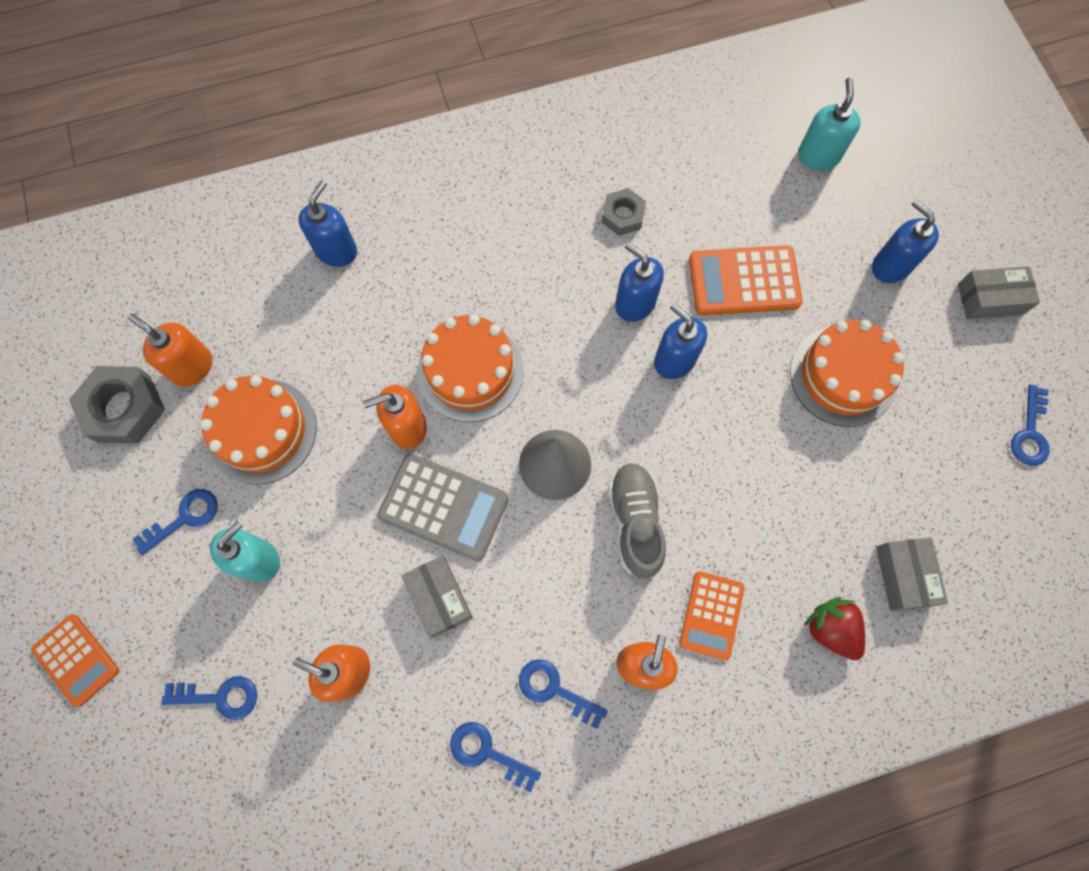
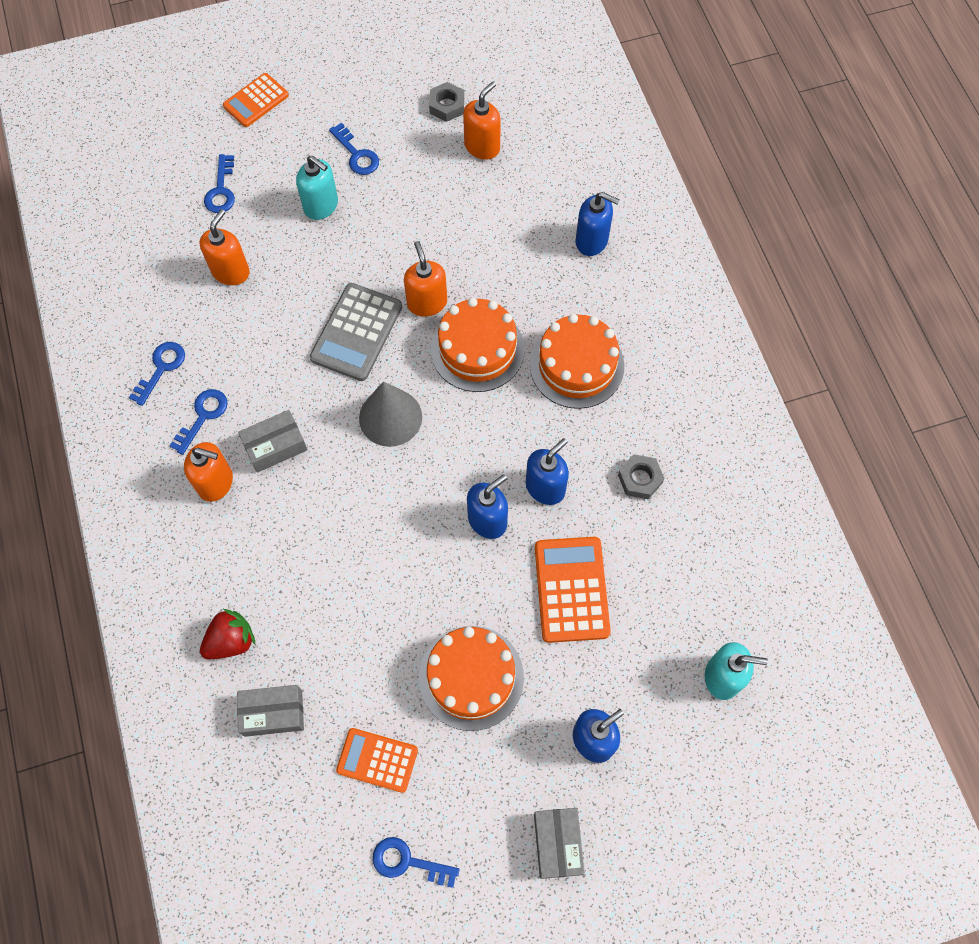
camera: 90 degrees right, 5 degrees down
grey nut [69,366,165,444] -> grey nut [429,82,464,122], size x0.60
orange cake [200,375,317,485] -> orange cake moved to [530,314,624,409]
grey box [402,556,473,638] -> grey box moved to [238,410,308,472]
grey shoe [608,462,666,579] -> none
orange calculator [679,571,744,660] -> orange calculator moved to [336,728,418,793]

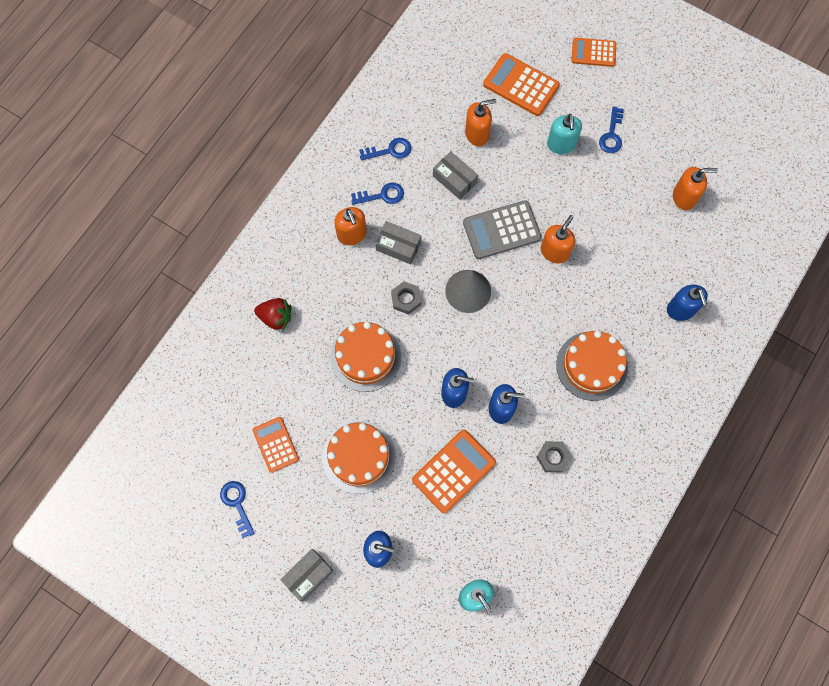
camera: 50 degrees right, 5 degrees up
blue key [204,154,235,213] -> orange calculator [483,53,560,116]
grey box [237,685,304,737] -> grey box moved to [433,151,478,200]
grey nut [429,82,464,122] -> grey nut moved to [391,281,421,315]
orange cake [431,297,525,392] -> orange cake moved to [330,322,401,392]

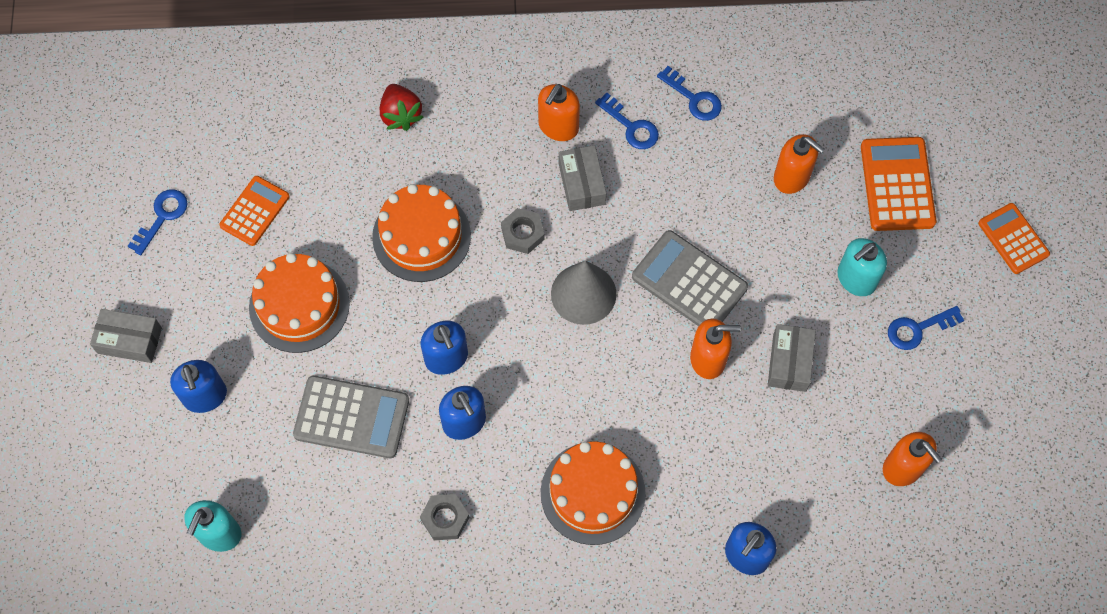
camera: 55 degrees right, 5 degrees down
orange calculator [412,430,496,513] -> grey calculator [293,376,409,458]
grey box [433,151,478,200] -> grey box moved to [768,324,816,392]

